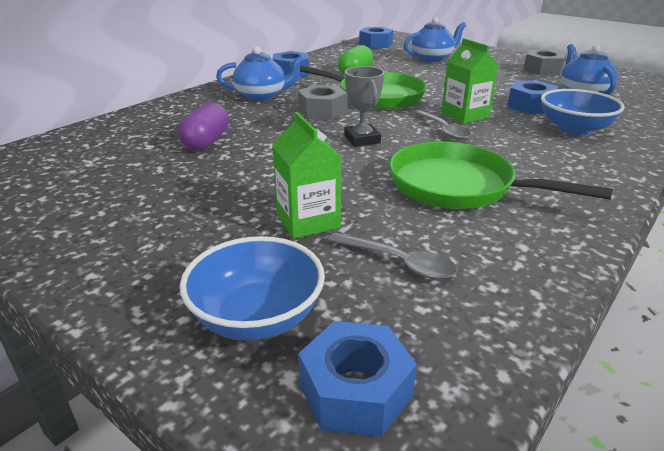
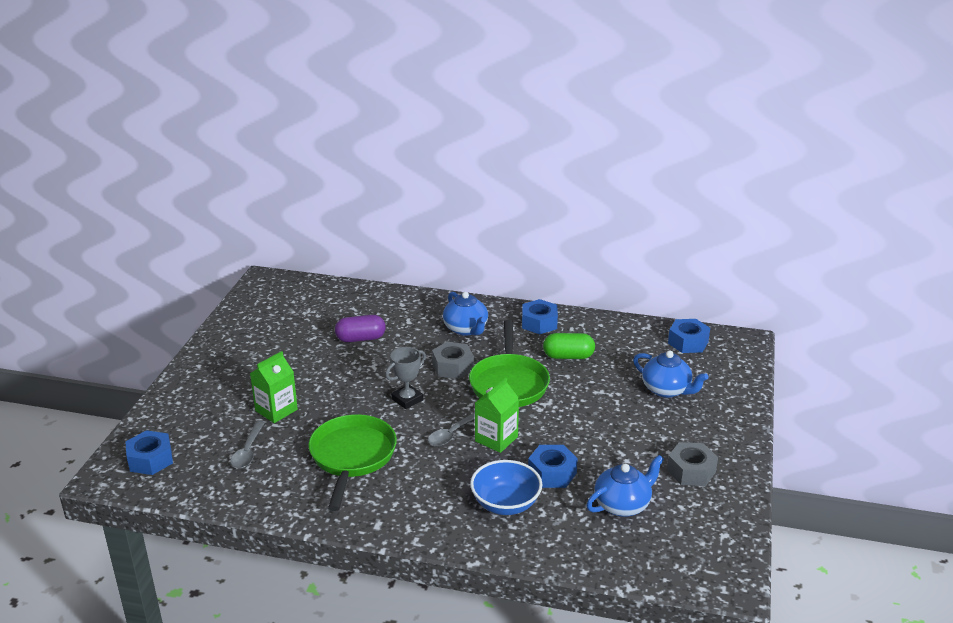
camera: 65 degrees right, 0 degrees up
blue bowl [180,236,325,341] -> none

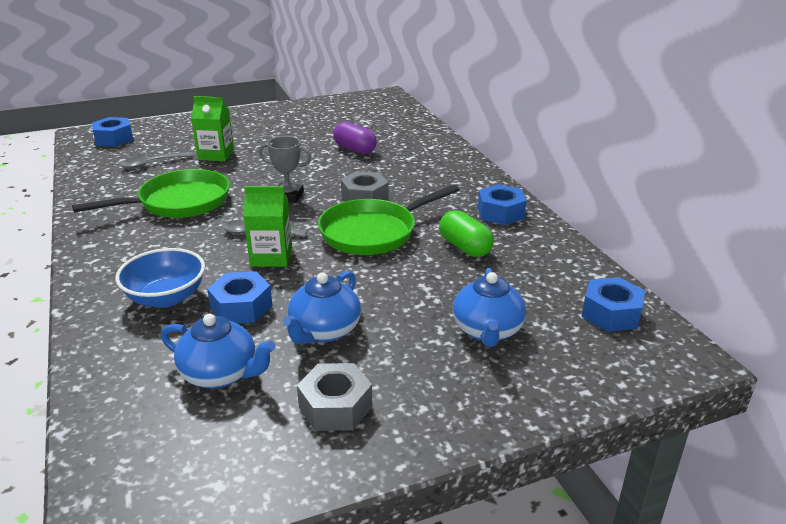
camera: 55 degrees right, 0 degrees up
blue teapot [443,292,488,336] -> blue teapot moved to [283,271,361,344]

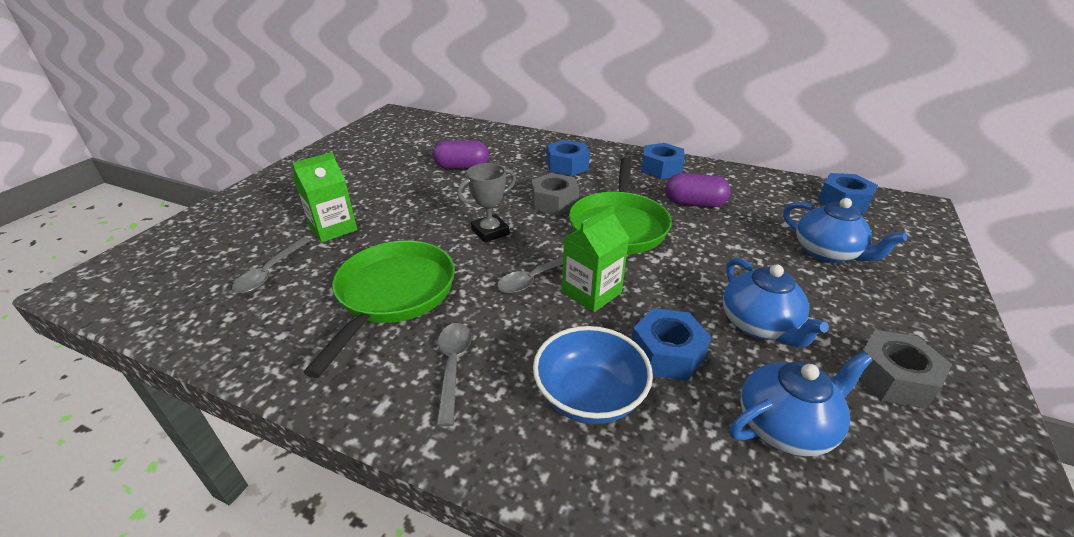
camera: 45 degrees left, 5 degrees up
blue nut [92,117,133,147] -> blue nut moved to [547,140,590,176]
green capsule [439,210,494,257] -> purple capsule [665,173,730,207]
none -> grey spoon [436,323,472,427]

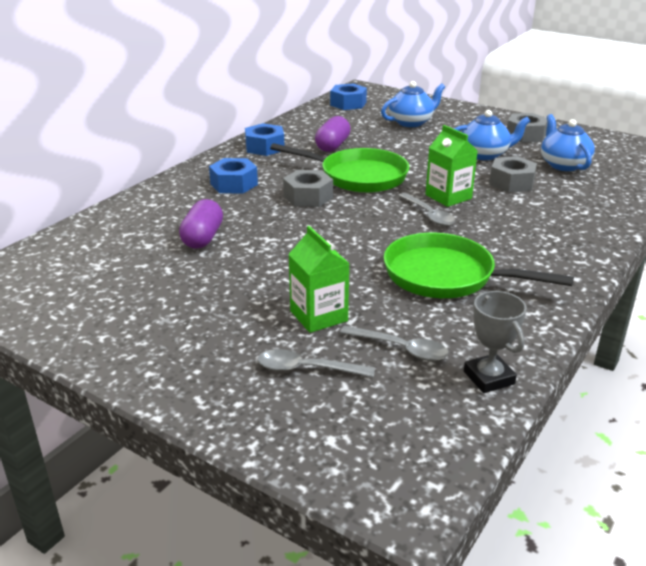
camera: 80 degrees left, 5 degrees down
grey spoon [436,323,472,427] -> grey spoon moved to [258,349,375,378]
grey trophy [457,163,516,243] -> grey trophy moved to [464,291,527,393]
blue bowl [533,326,653,424] -> none
blue nut [632,308,711,380] -> grey nut [489,156,537,193]

